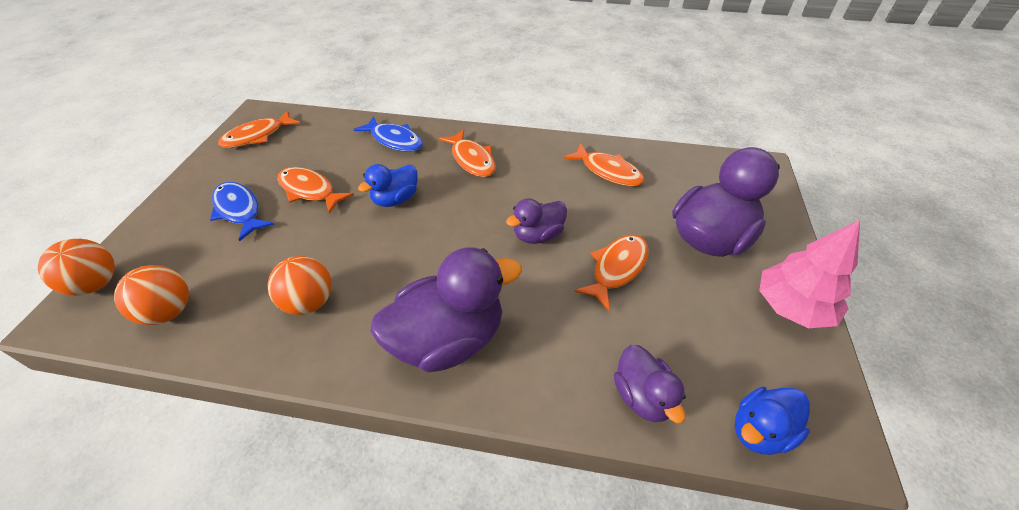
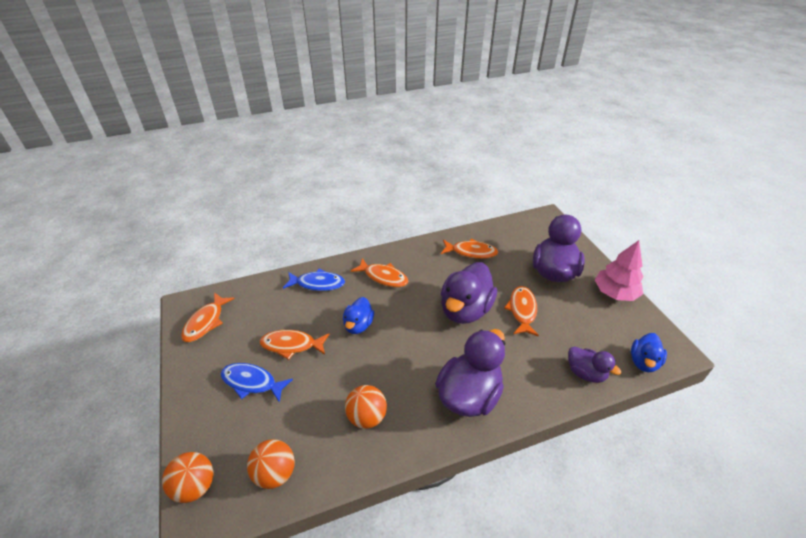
camera: 30 degrees left, 5 degrees down
purple duck [506,198,567,244] -> purple duck [441,262,497,324], size x1.80

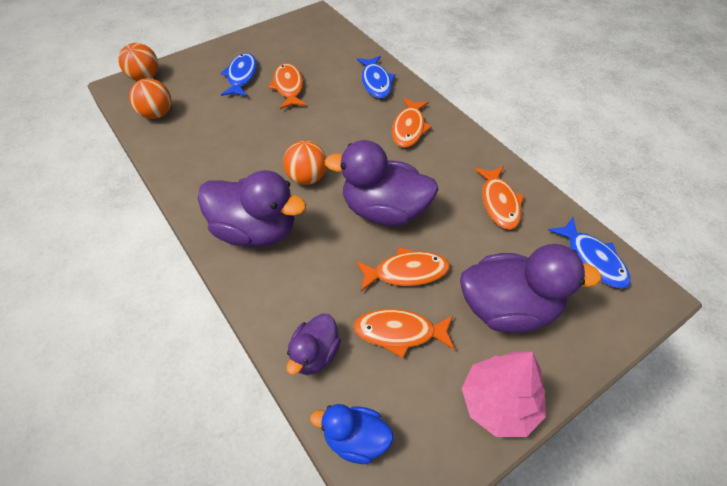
camera: 75 degrees right, 10 degrees up
orange fish [181,292,235,342] -> orange fish moved to [353,309,455,358]
blue duck [343,297,374,334] -> none
orange ball [345,385,387,429] -> orange ball moved to [283,141,327,185]
none -> blue fish [548,217,631,289]

